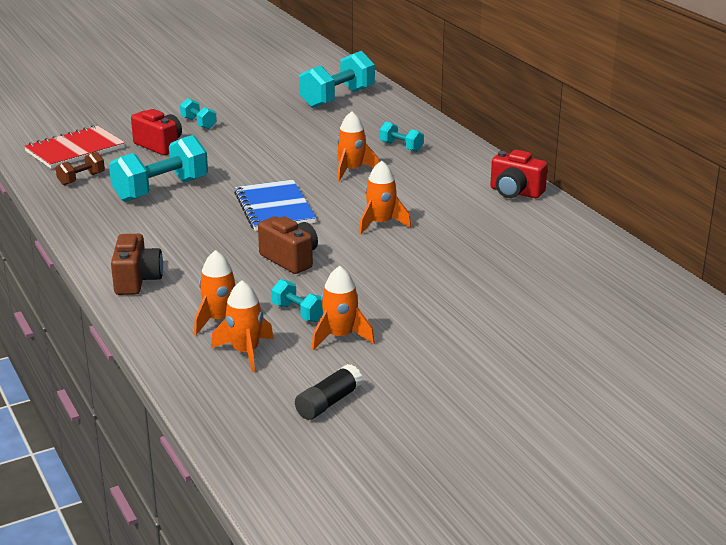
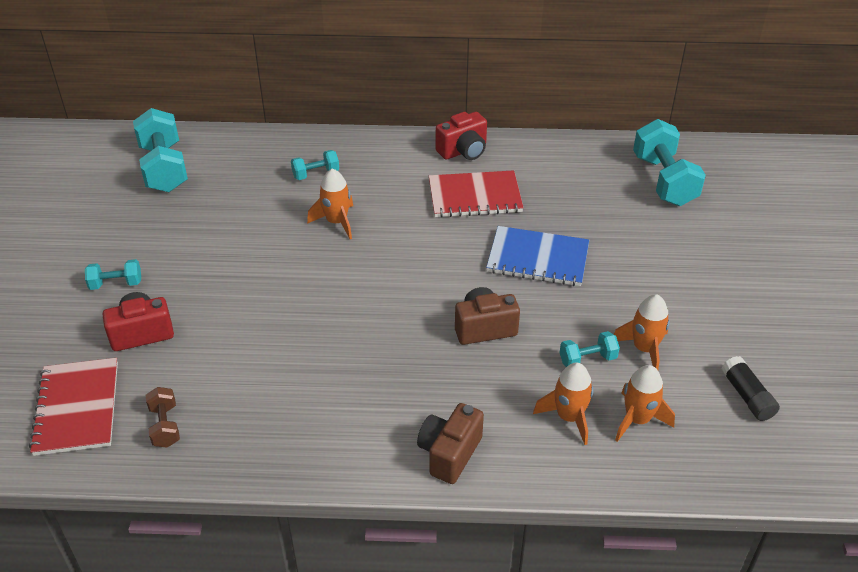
camera: 60 degrees left, 15 degrees up
turquoise dumbbell [109,135,208,202] -> turquoise dumbbell moved to [633,119,706,206]
brown camera [111,234,163,295] -> brown camera turned 90 degrees counterclockwise [417,403,484,484]
blue notebook [234,180,316,231] -> blue notebook moved to [486,226,589,286]
orange rocket [359,161,411,235] -> none
none -> red notebook [429,170,524,218]

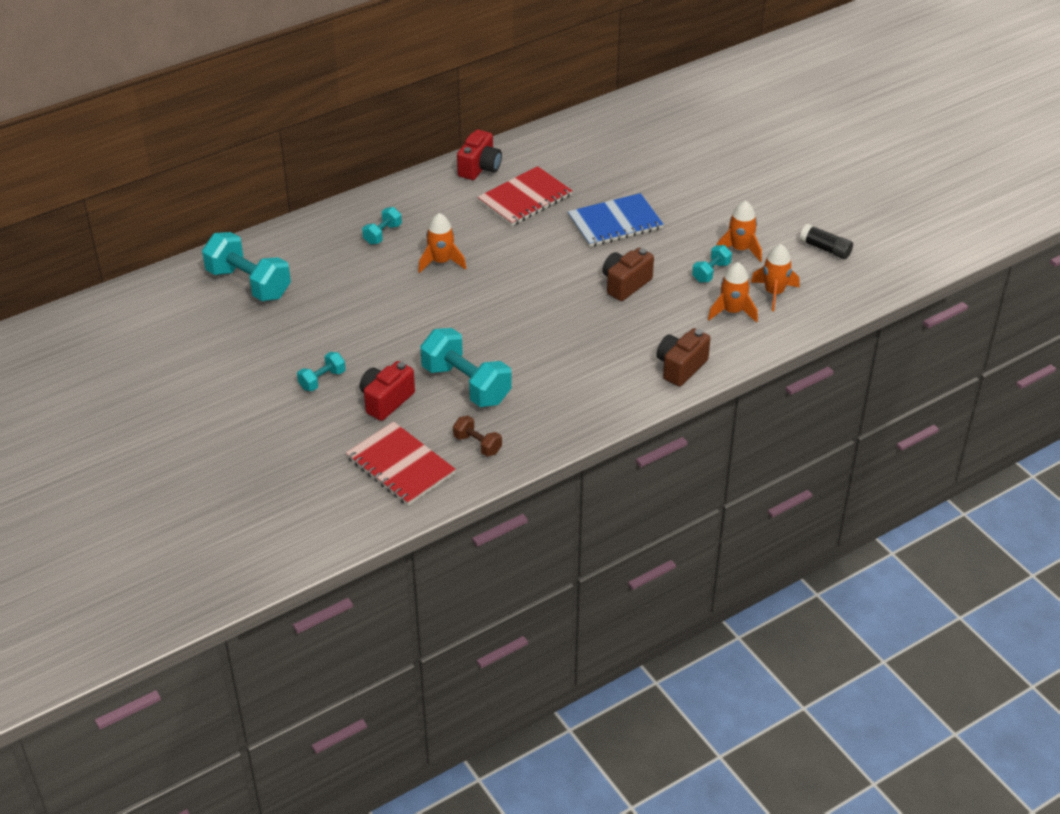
camera: 35 degrees left, 0 degrees up
brown camera [417,403,484,484] -> brown camera turned 45 degrees clockwise [657,328,710,386]
turquoise dumbbell [633,119,706,206] -> turquoise dumbbell moved to [420,328,512,407]

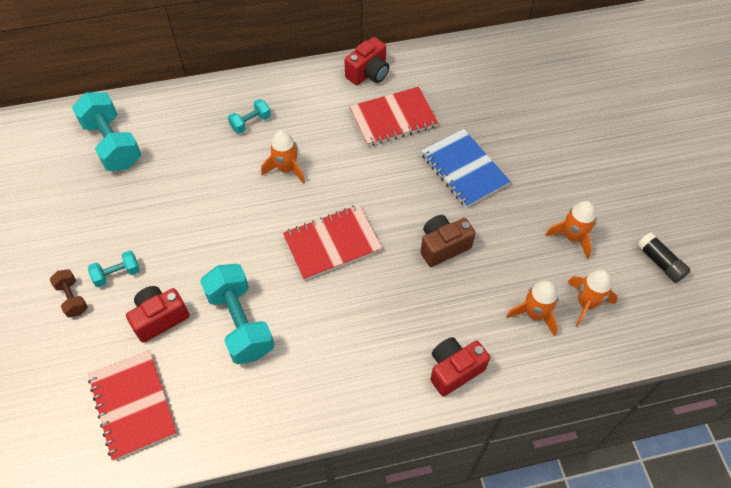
camera: 20 degrees right, 15 degrees up
brown dumbbell [453,416,502,456] -> brown dumbbell moved to [50,269,88,318]
blue notebook [568,193,664,247] -> blue notebook turned 60 degrees clockwise [421,129,511,208]
brown camera [657,328,710,386] -> red camera [430,337,490,396]
turquoise dumbbell [692,245,732,283] -> none
none -> red notebook [283,205,382,281]

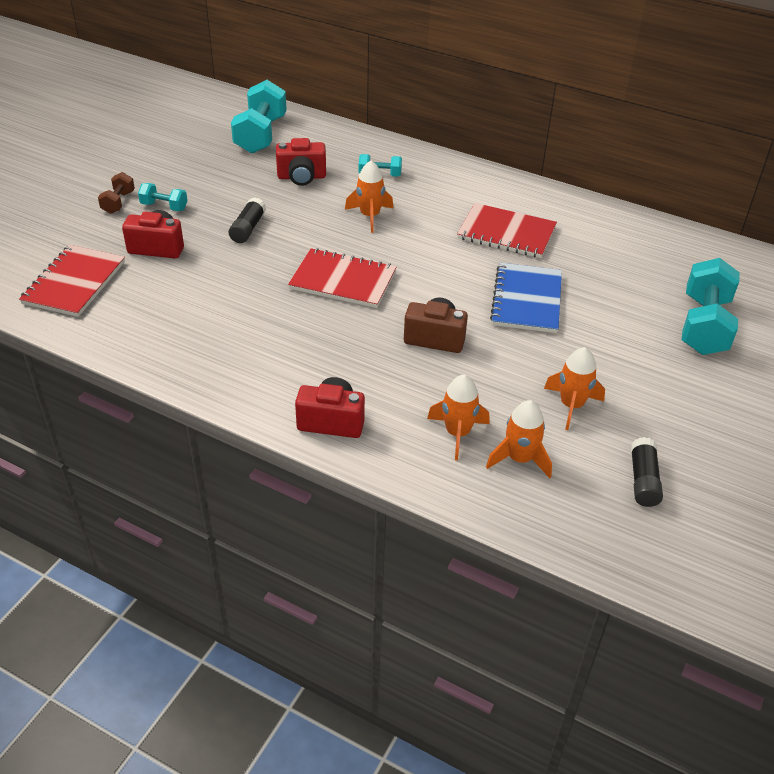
camera: 40 degrees right, 15 degrees down
turquoise dumbbell [200,264,274,364] -> turquoise dumbbell moved to [682,258,740,355]
red camera [345,37,389,85] -> red camera moved to [276,138,326,186]
none -> black glue stick [229,197,266,243]

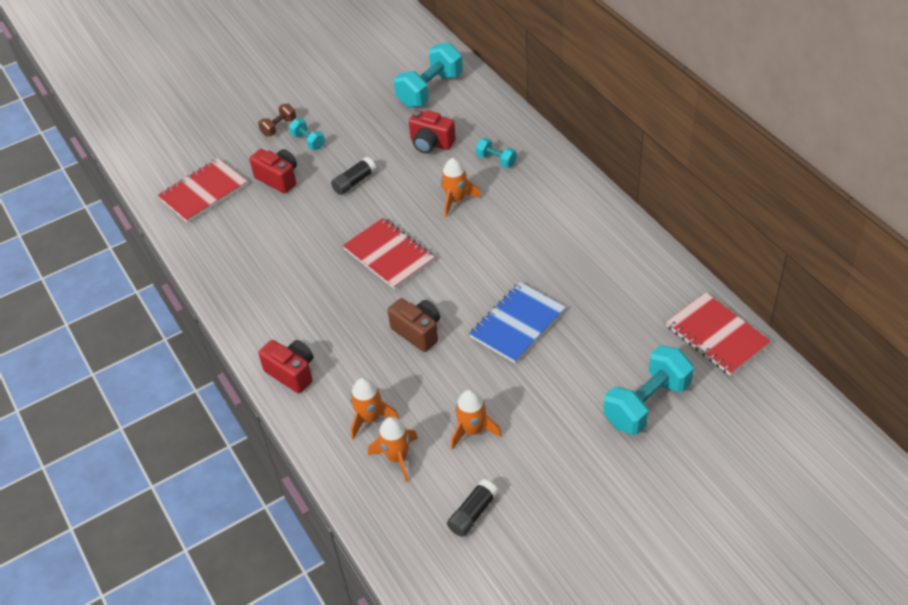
camera: 35 degrees right, 5 degrees up
red notebook [457,203,557,258] -> red notebook moved to [666,293,771,376]

